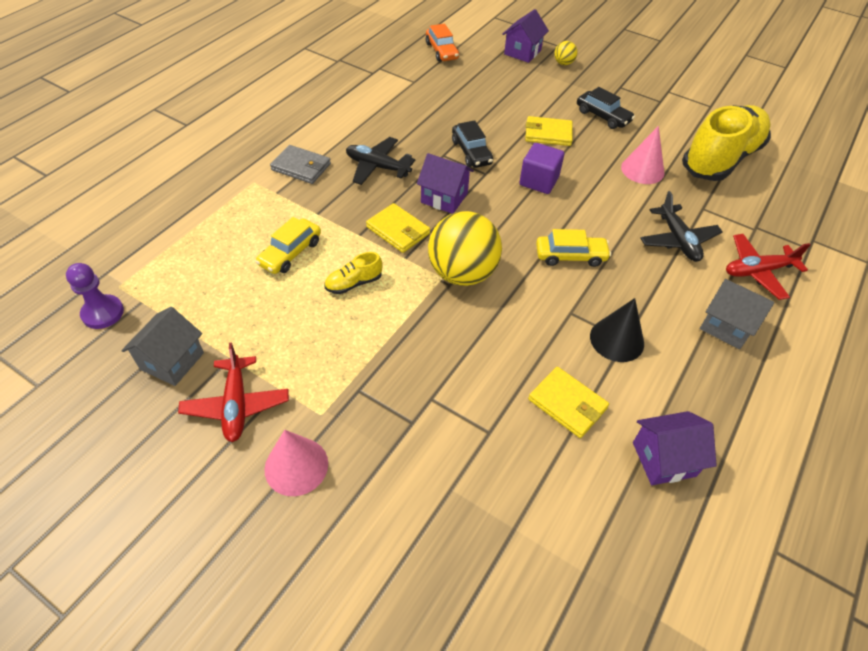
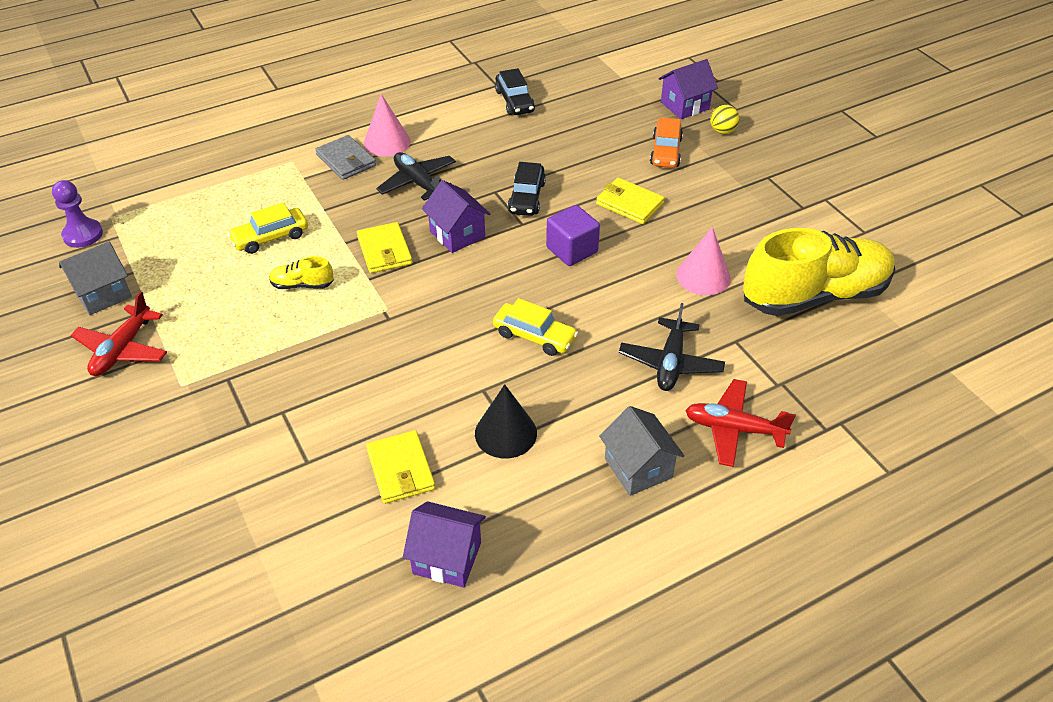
camera: 30 degrees right, 5 degrees down
pink cone [265,430,328,496] -> pink cone moved to [364,94,411,156]
orange car [426,23,459,61] -> orange car moved to [650,117,683,168]
yellow ball [428,211,502,286] -> none
black car [577,87,635,129] -> black car moved to [495,68,535,115]

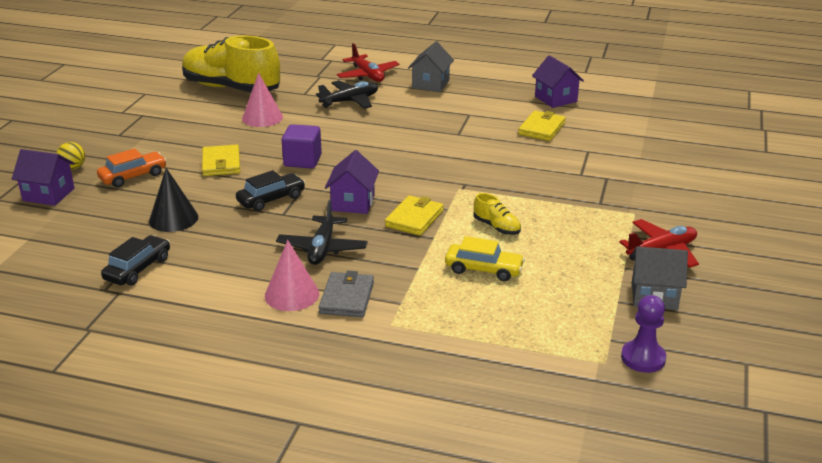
camera: 135 degrees left, 15 degrees down
black cone [475,384,537,458] -> black cone moved to [149,168,198,232]
yellow car [493,298,578,356] -> none

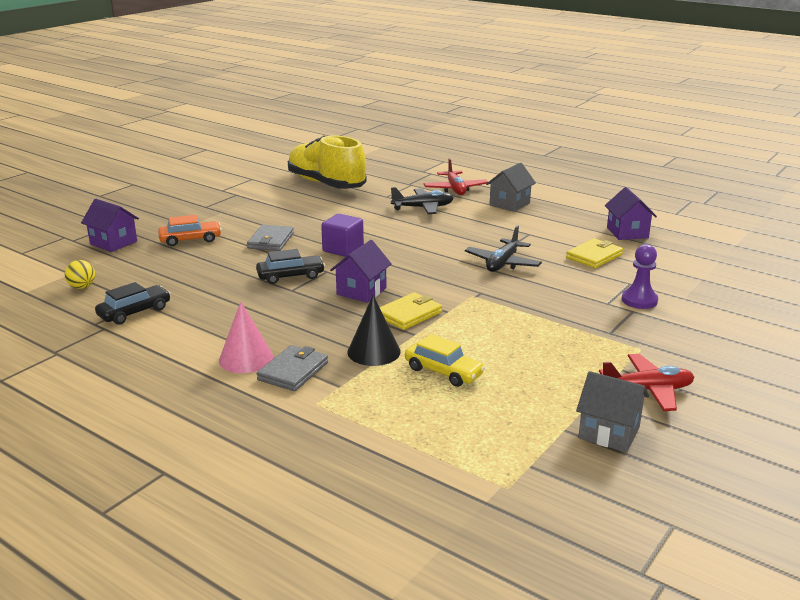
camera: 20 degrees right, 5 degrees down
yellow ball [56,142,85,170] -> yellow ball moved to [65,260,95,289]
black cone [149,168,198,232] -> black cone moved to [347,295,401,366]
yellow wallet [202,144,240,176] -> grey wallet [247,225,294,251]
pink cone [242,73,283,127] -> none
black plane [276,199,368,265] -> black plane moved to [465,225,542,272]
yellow shoe [473,193,521,235] -> none
purple pawn [621,295,666,373] -> purple pawn moved to [622,244,658,309]

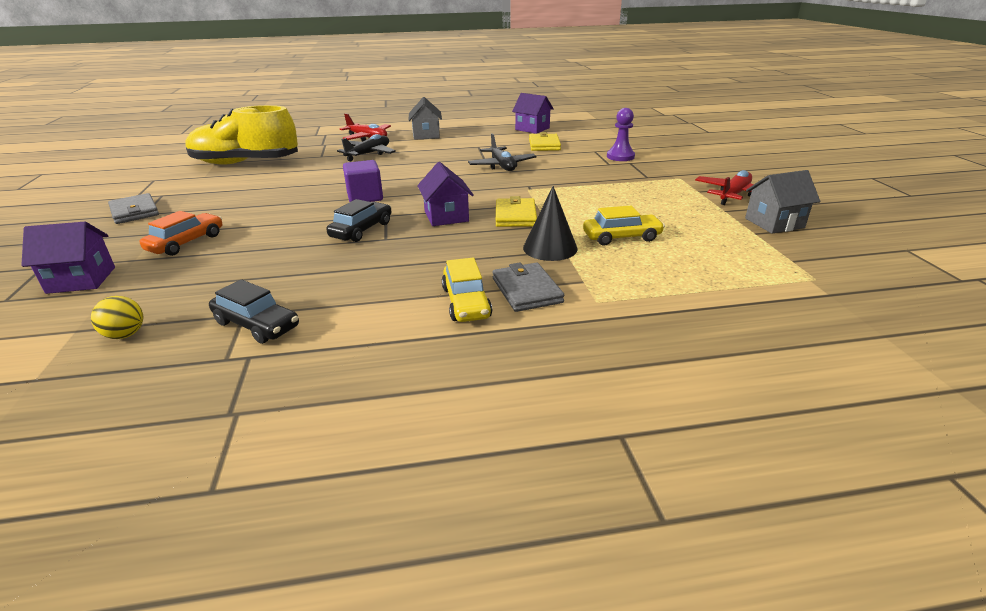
camera: 45 degrees left, 5 degrees up
black car [95,282,171,325] -> black car turned 120 degrees clockwise [209,279,299,344]
pink cone [219,302,273,373] -> yellow car [442,258,492,322]
grey wallet [247,225,294,251] -> grey wallet moved to [108,193,159,224]

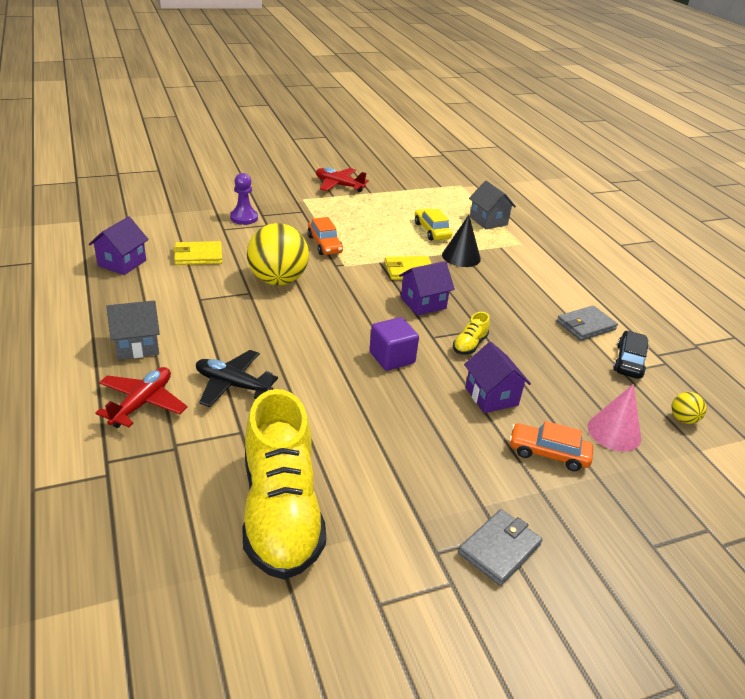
camera: 105 degrees left, 5 degrees up
purple house [21,222,115,294] -> purple house moved to [464,342,531,413]
black car [326,199,391,242] -> yellow shoe [453,312,490,354]
yellow car [442,258,492,322] -> none
black plane [468,133,537,171] -> yellow ball [247,223,309,285]
grey wallet [493,263,564,312] -> grey wallet moved to [557,305,618,341]
grey house [745,170,820,234] -> grey house moved to [469,181,516,229]
none -> orange car [307,217,343,255]
none -> pink cone [588,384,641,452]

